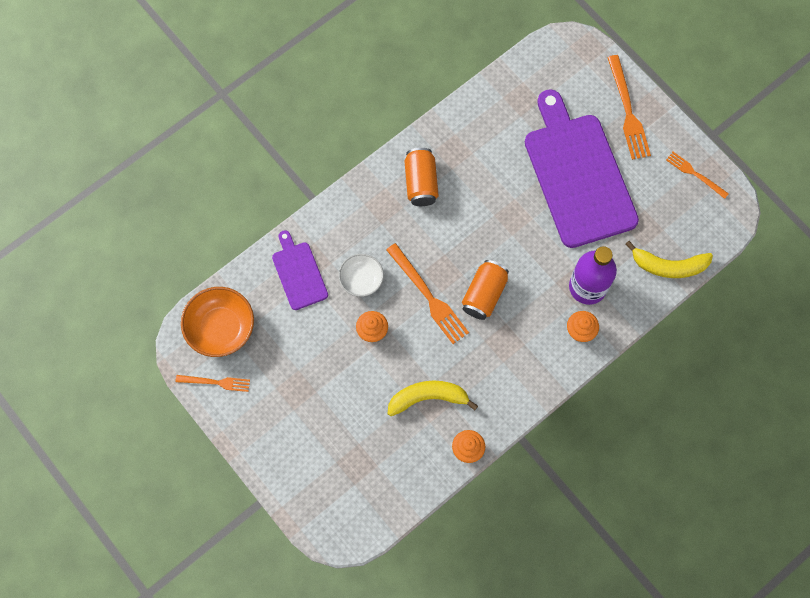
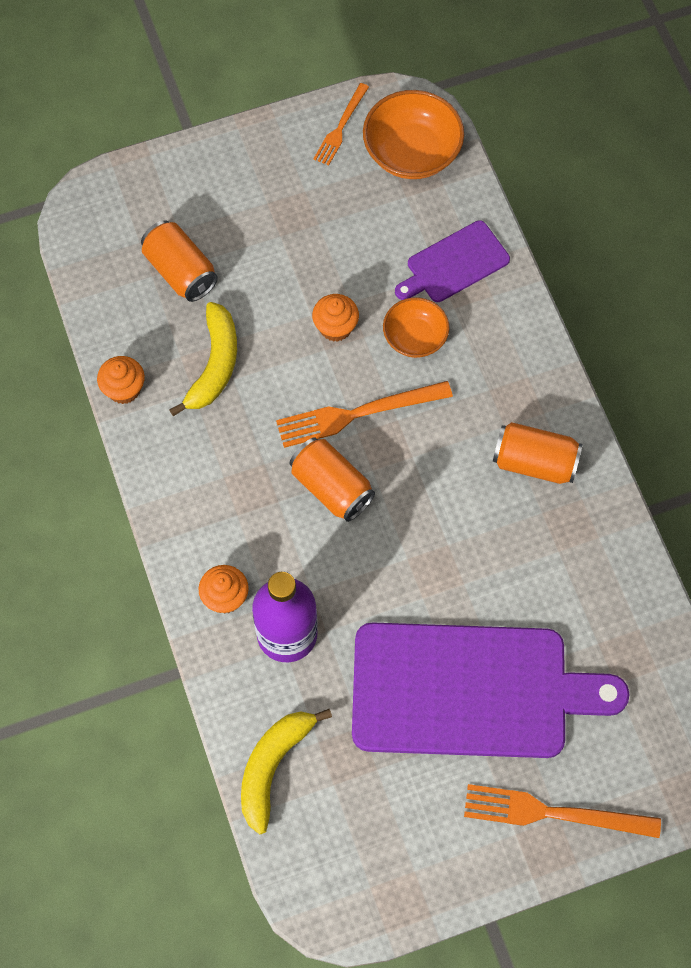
camera: 110 degrees right, 5 degrees down
purple cutting board [272,230,328,310] -> purple cutting board turned 150 degrees clockwise [395,221,510,302]
white bowl [338,254,384,297] -> orange bowl [383,297,449,358]
orange fork [666,152,729,199] -> none
none -> orange can [141,220,218,302]

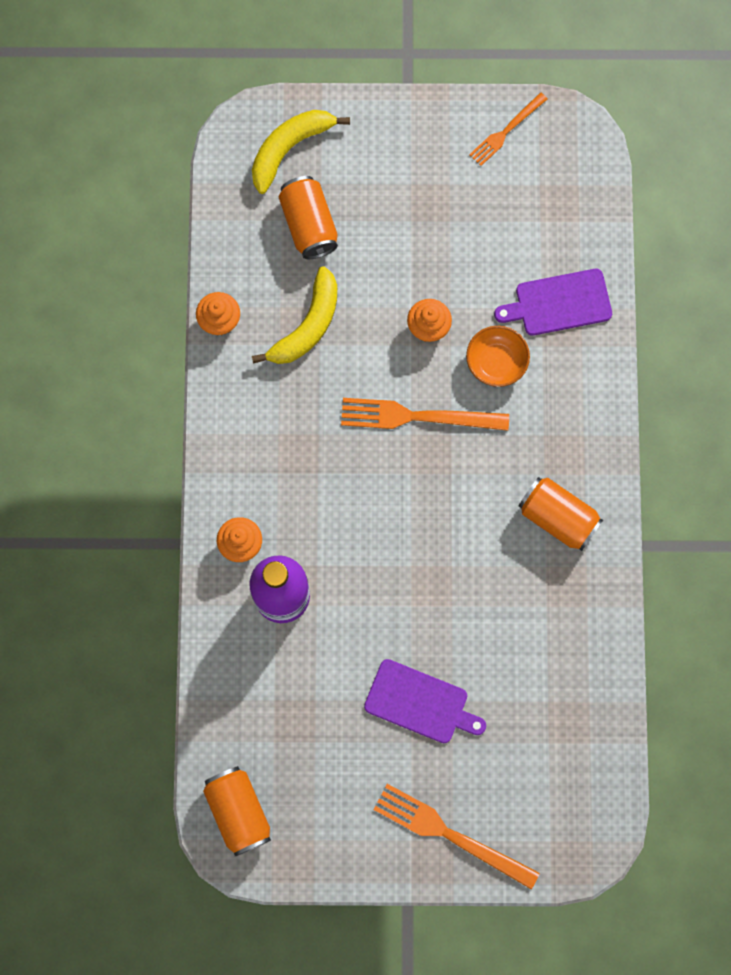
camera: 20 degrees right, 10 degrees up
yellow banana [241,709,332,834] -> yellow banana moved to [252,110,350,194]
orange can [289,437,375,522] -> orange can moved to [203,766,271,856]
purple cutting board [352,622,629,758] -> purple cutting board [364,659,486,743], size x0.48
orange bowl [363,90,464,179] -> none

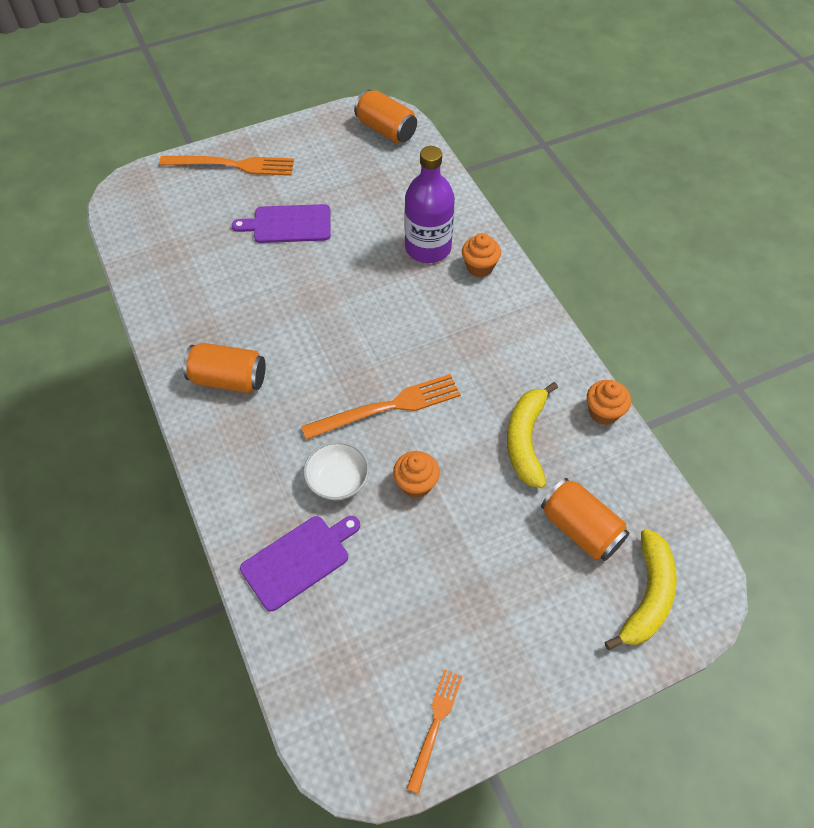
camera: 155 degrees right, 20 degrees down
orange bowl [466,326,530,387] -> white bowl [303,441,369,500]

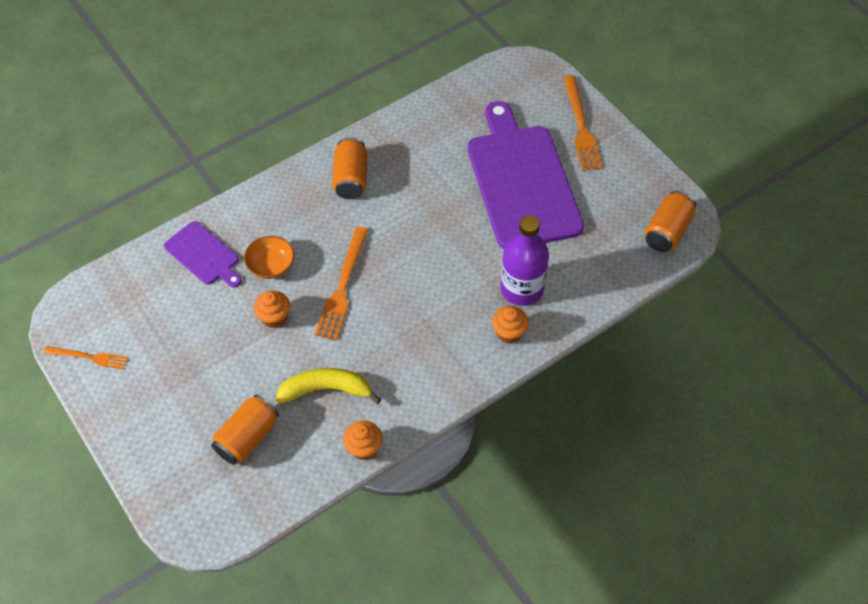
camera: 80 degrees right, 0 degrees up
purple cutting board [232,204,331,243] -> purple cutting board [467,101,584,249], size x2.07
orange fork [301,374,461,440] -> orange fork turned 45 degrees clockwise [315,227,368,340]
white bowl [303,441,369,500] -> orange bowl [244,236,294,279]
yellow banana [604,529,677,650] -> none

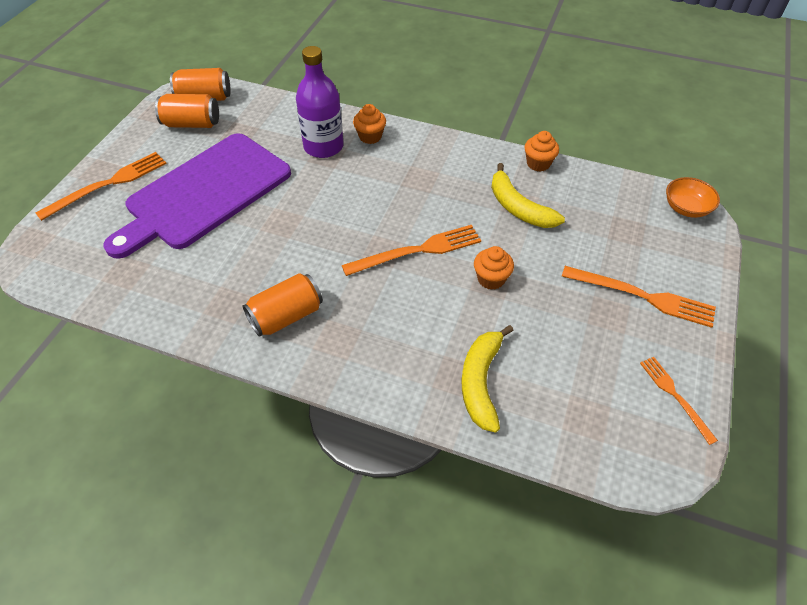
camera: 125 degrees left, 5 degrees down
purple cutting board [164,221,242,287] -> yellow banana [462,325,514,433]
orange can [211,394,279,465] -> orange can moved to [155,94,219,128]
orange bowl [244,236,294,279] -> orange bowl moved to [666,177,720,218]
none -> orange fork [562,266,716,328]

